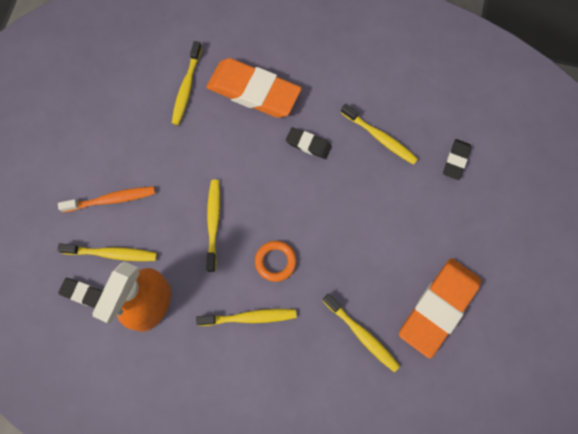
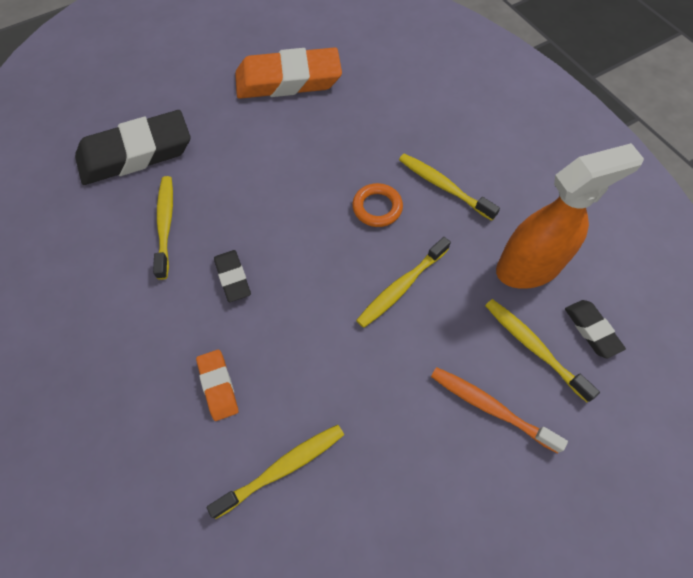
camera: 135 degrees left, 10 degrees down
orange eraser [207,58,302,118] -> orange eraser [196,350,239,421], size x0.47
yellow toothbrush [323,294,400,372] -> none
black eraser [443,139,471,180] -> black eraser [75,110,190,185], size x2.12

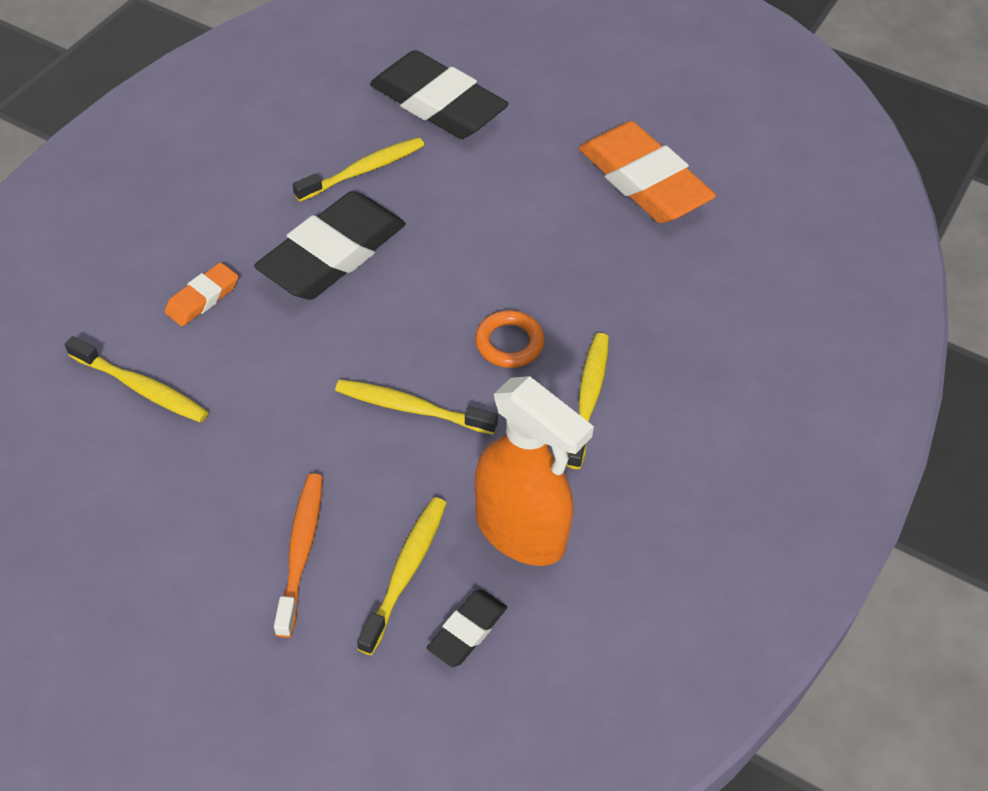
camera: 60 degrees right, 10 degrees down
black eraser [214,250,251,302] -> black eraser [254,191,405,300], size x2.12

